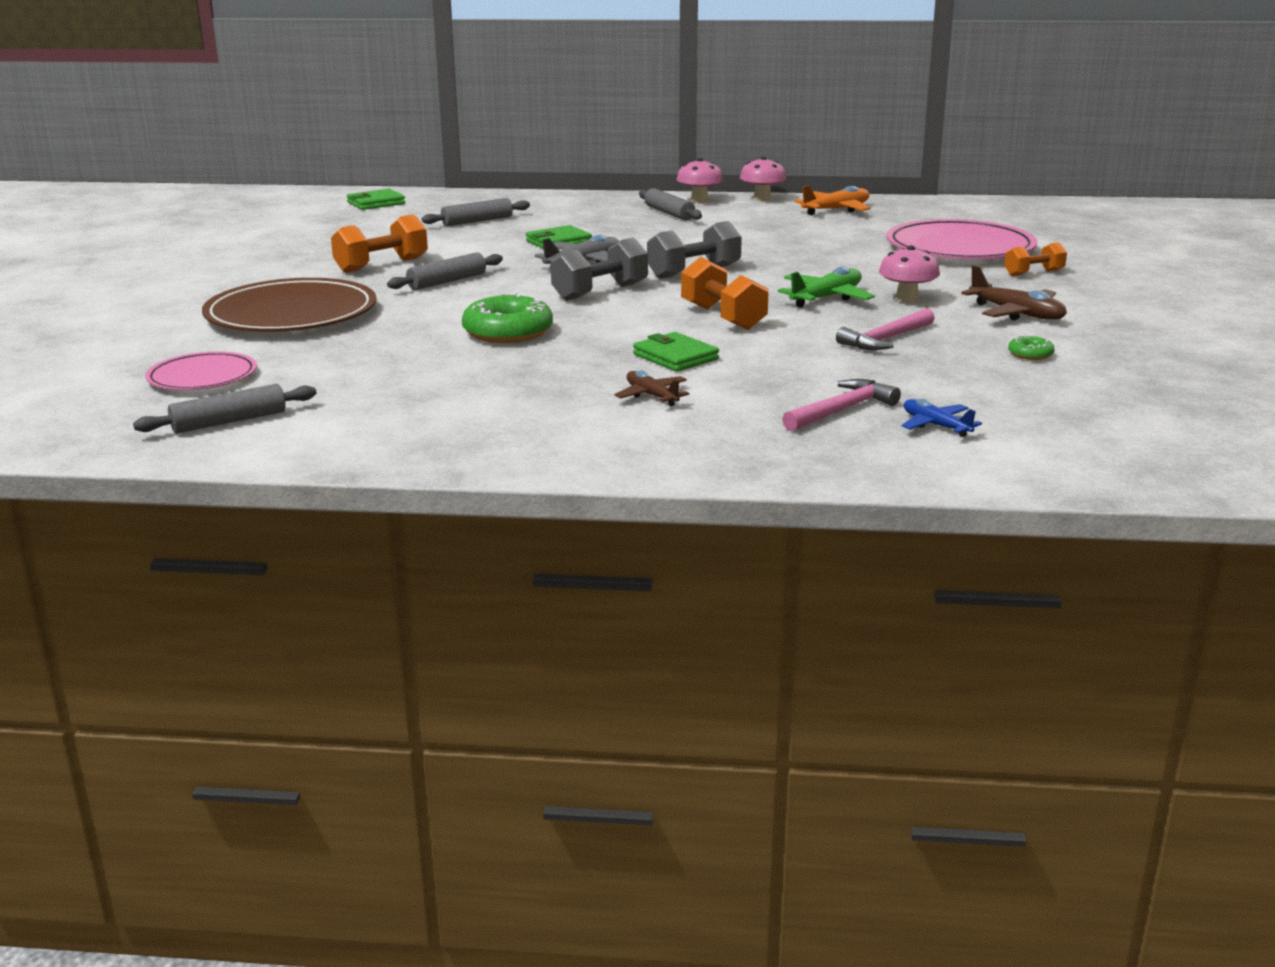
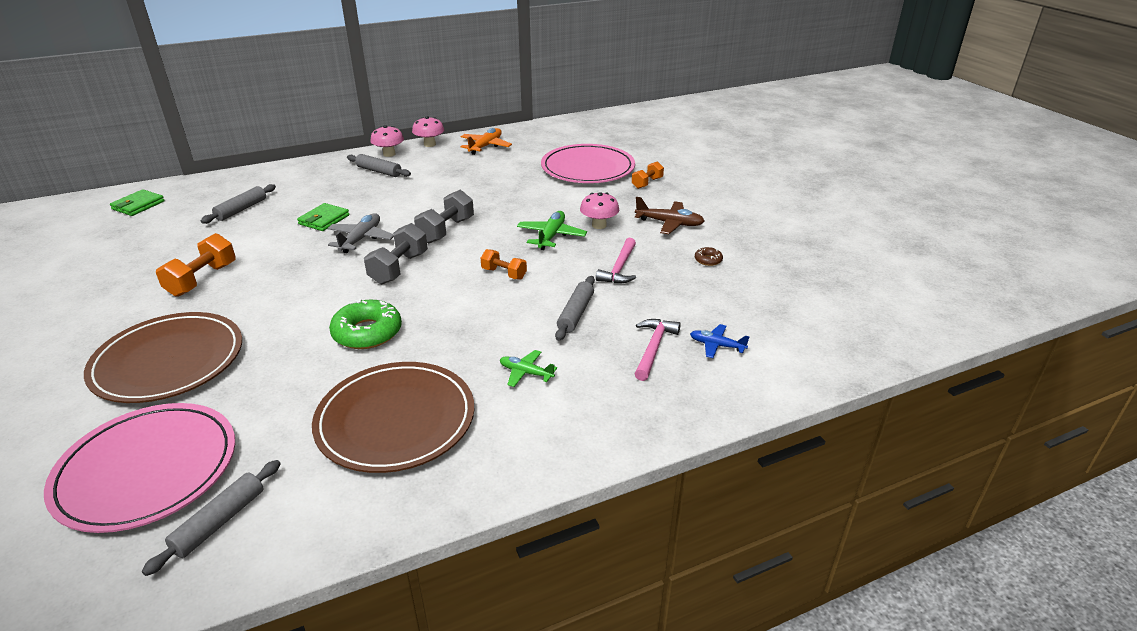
camera: 30 degrees left, 10 degrees up
pink plate [145,351,257,390] -> pink plate [44,403,235,533], size x1.80
grey rolling pin [387,252,503,290] -> grey rolling pin moved to [555,276,595,341]
brown plane [614,370,689,406] -> green plane [500,350,557,387]
green wallet [633,332,719,372] -> none
orange dumbbell [681,257,769,330] -> orange dumbbell [481,249,527,280], size x0.62
green donut [1008,336,1054,360] -> brown donut [695,247,723,266]
none -> brown plate [312,362,475,473]

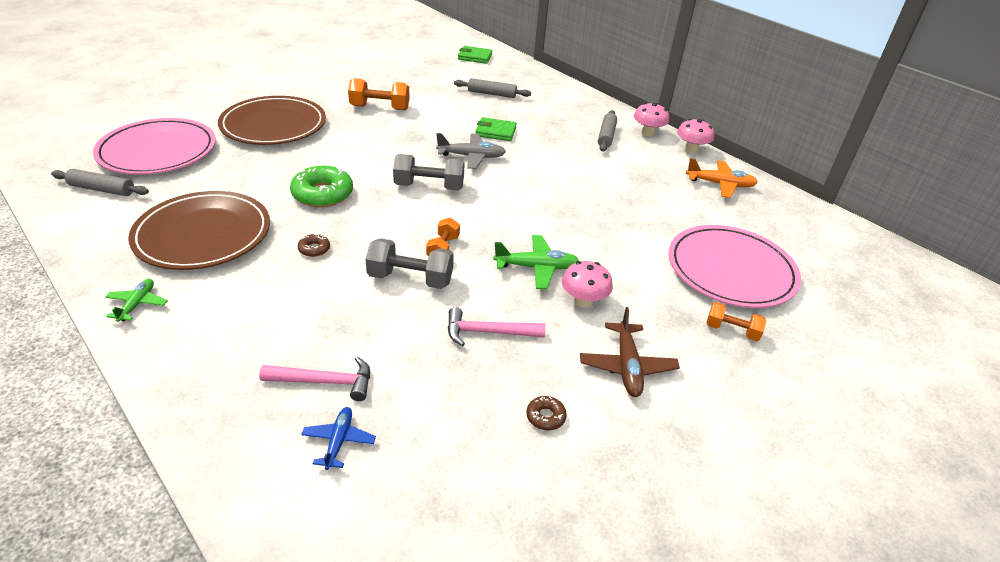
camera: 70 degrees right, 5 degrees up
grey dumbbell [414,190,474,243] -> grey dumbbell moved to [366,238,454,289]
green plane [500,350,557,387] -> green plane moved to [105,279,168,322]
grey rolling pin [555,276,595,341] -> none
none -> brown donut [298,234,330,257]

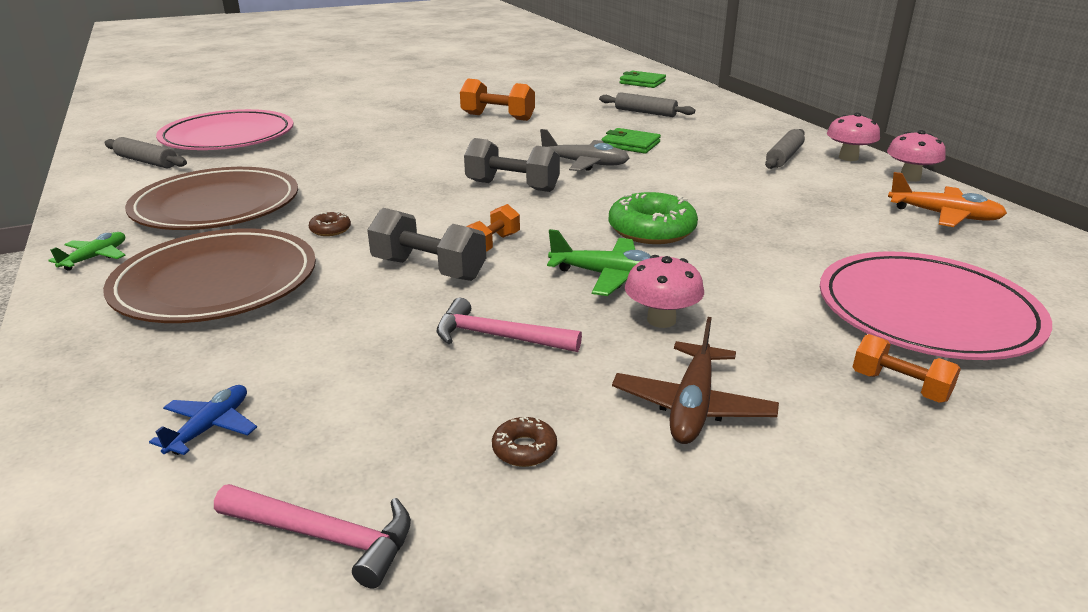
camera: 20 degrees right, 10 degrees down
brown plate [218,96,326,145] -> brown plate moved to [103,228,316,323]
pink hammer [259,356,370,401] -> pink hammer moved to [214,484,411,588]
green donut [290,166,353,207] -> green donut moved to [609,192,698,244]

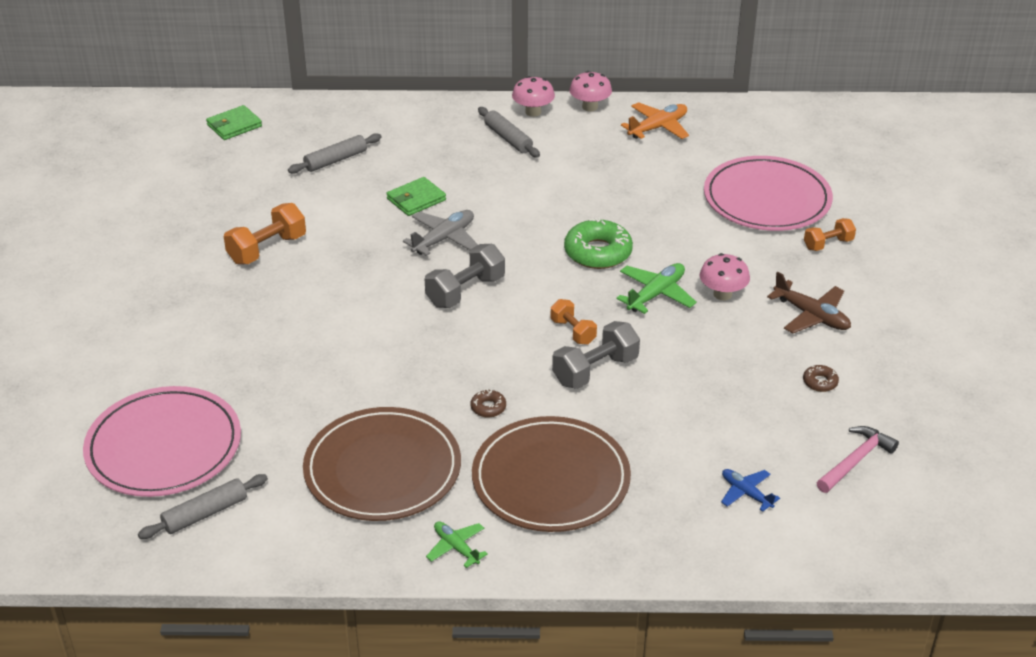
camera: 65 degrees left, 10 degrees up
pink hammer [437,298,582,352] -> none

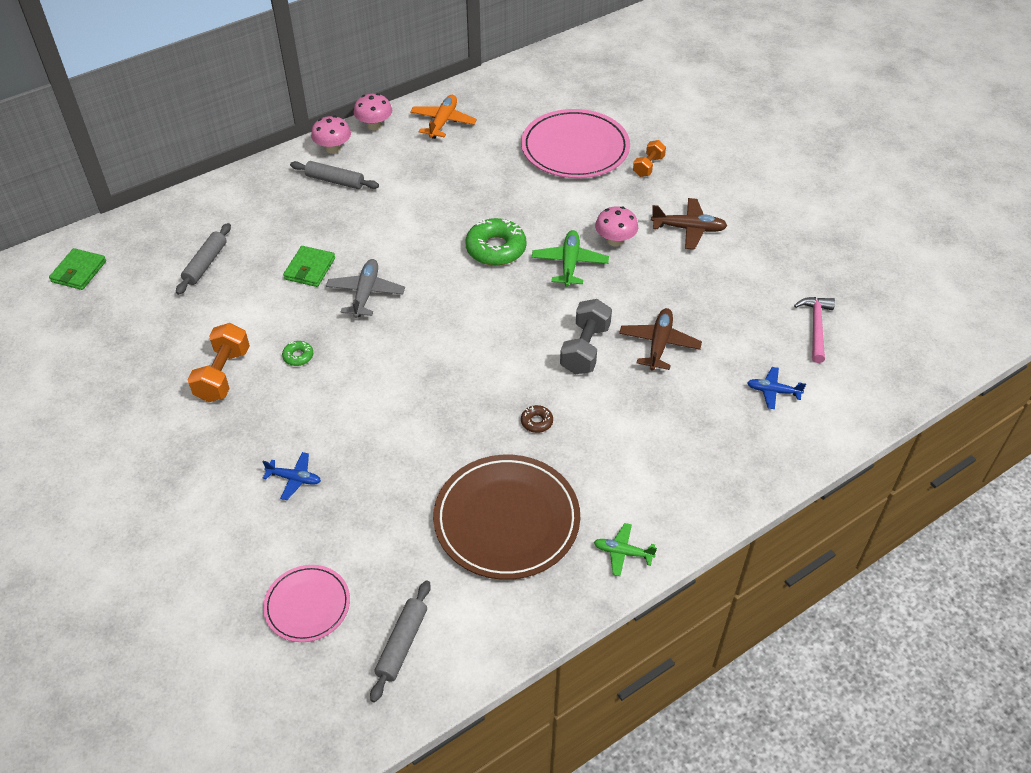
camera: 35 degrees left, 10 degrees up
pink plate [83,386,241,497] -> pink plate [263,565,350,642], size x0.56
grey dumbbell [425,244,505,308] -> none
brown plate [472,416,631,532] -> none
orange dumbbell [551,299,597,345] -> none
brown donut [803,365,839,392] -> none
none -> blue plane [263,452,321,500]
none -> green donut [282,341,313,366]
none -> brown plane [619,308,702,371]

